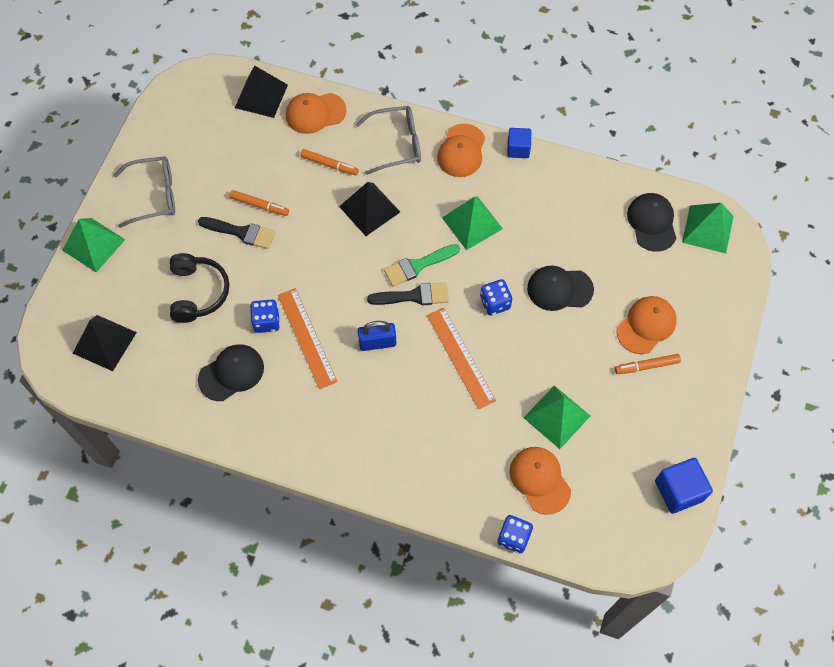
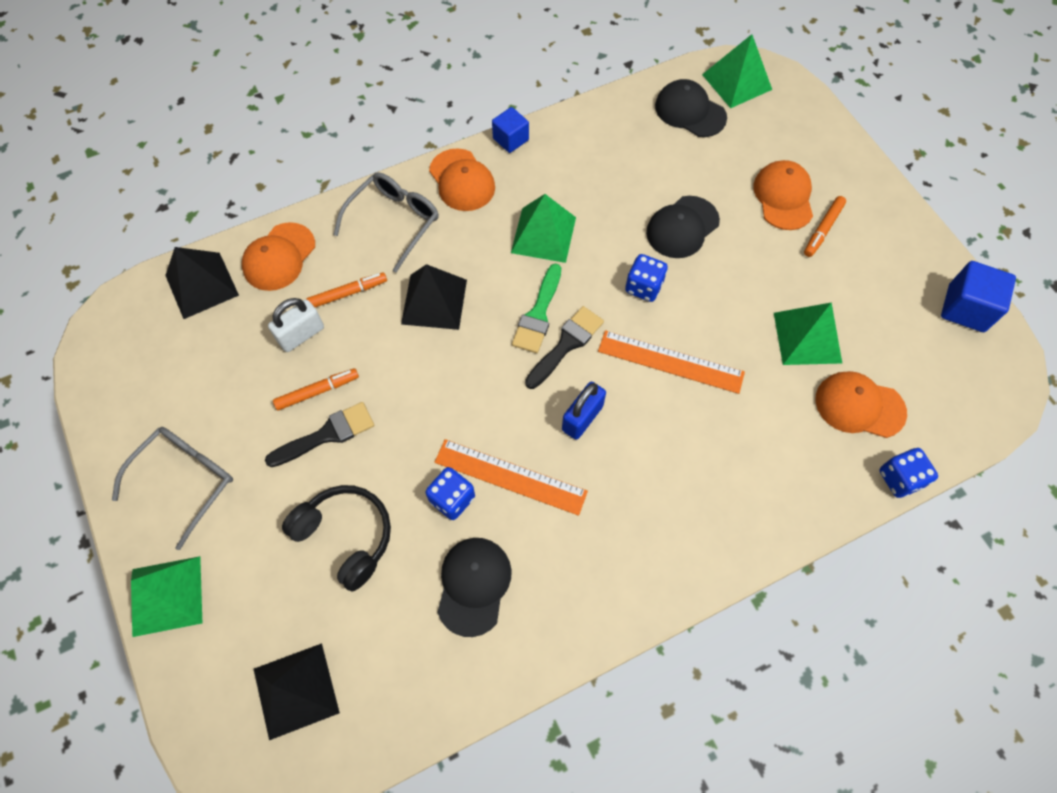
camera: 45 degrees left, 0 degrees up
none -> white padlock [268,298,324,352]

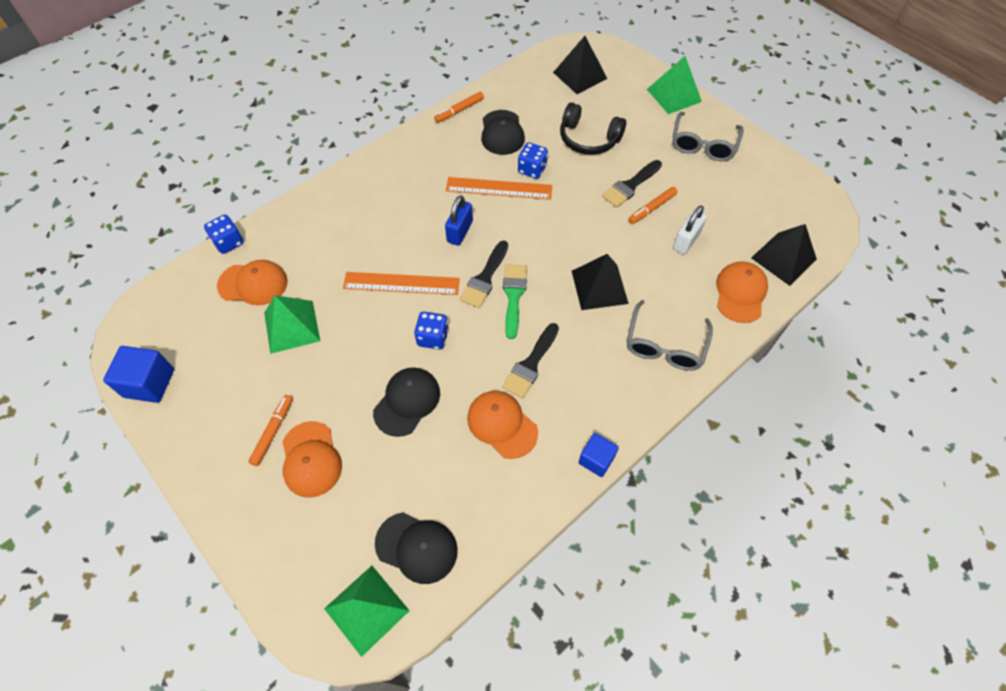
camera: 165 degrees right, 5 degrees down
orange marker [306,272,387,307] -> orange marker moved to [434,92,484,123]
orange cap [429,148,495,211] -> orange cap moved to [467,391,538,459]
green pyramid [511,194,576,263] -> black brush [502,323,559,398]

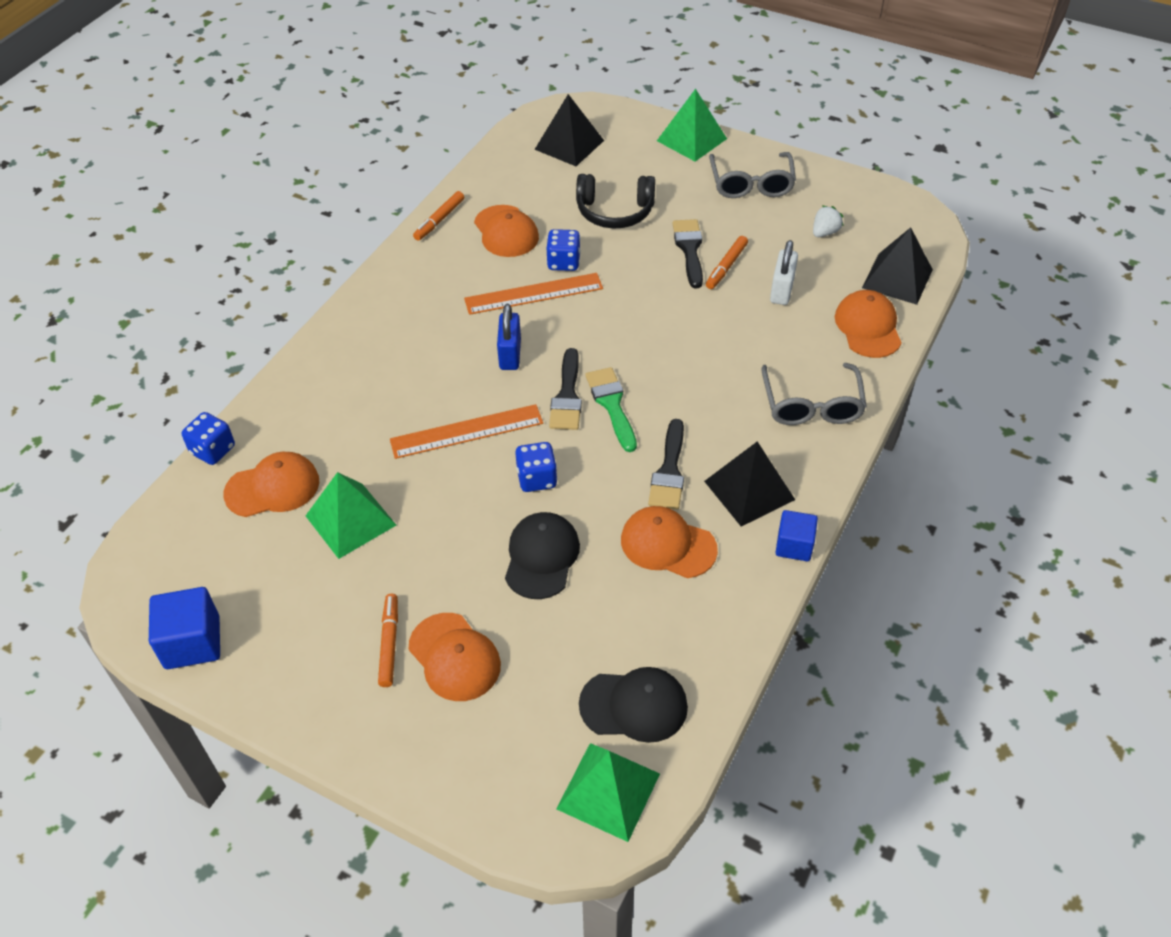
camera: 20 degrees left, 10 degrees down
black cap [481,110,525,155] -> orange cap [474,205,539,257]
black pyramid [572,254,629,310] -> black pyramid moved to [704,441,795,526]
black brush [602,160,662,208] -> black brush turned 150 degrees clockwise [673,219,703,288]
none -> white strawberry [813,206,844,237]

